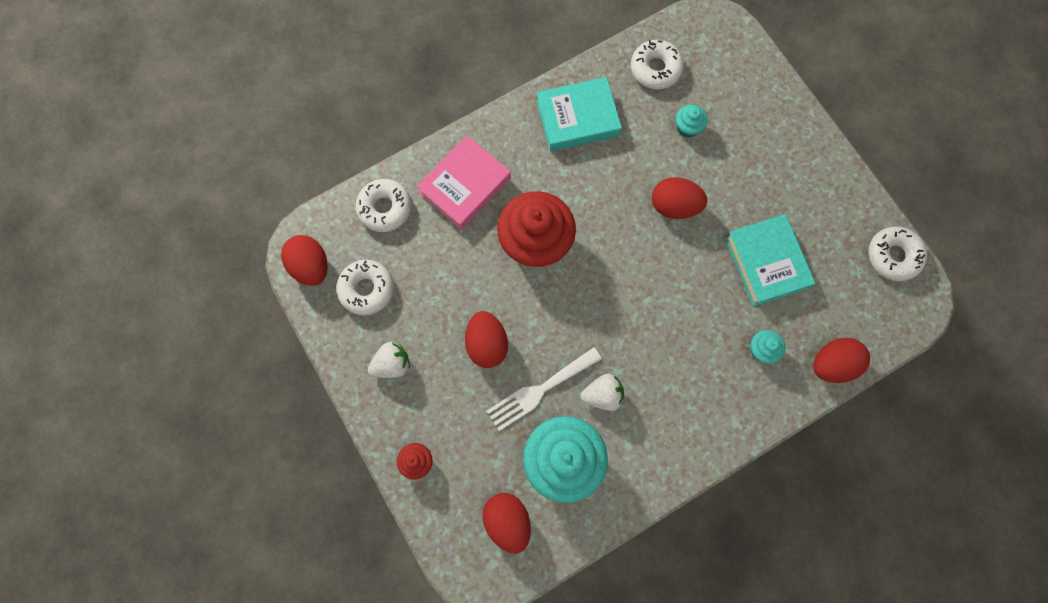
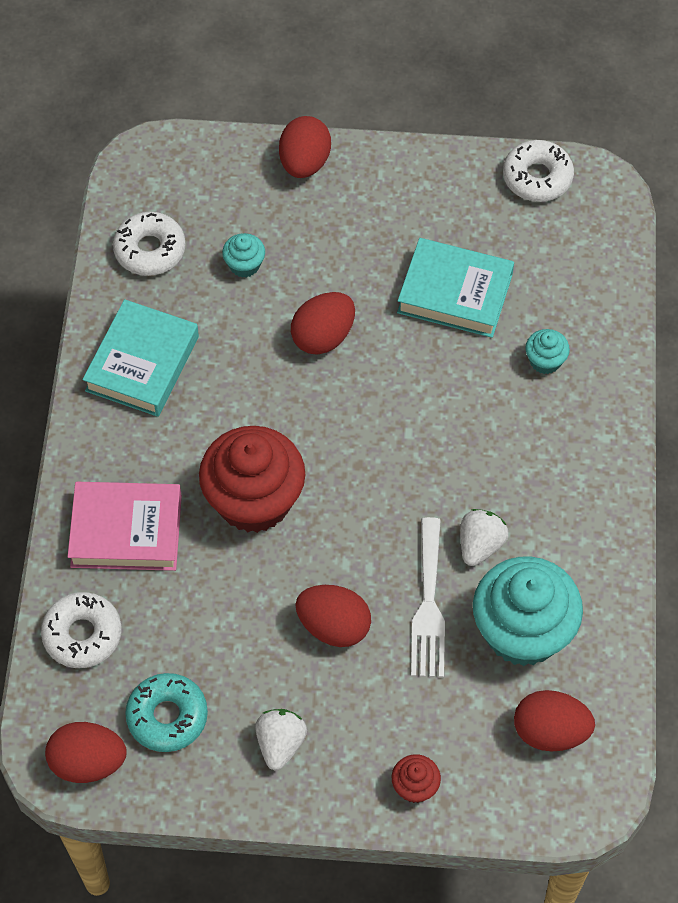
camera: 55 degrees left, 15 degrees down
white donut [336,260,394,315] -> turquoise donut [125,673,208,752]
pink book [416,135,511,230] -> pink book turned 75 degrees counterclockwise [68,482,182,571]
red egg [813,338,870,383] -> red egg moved to [279,116,331,178]

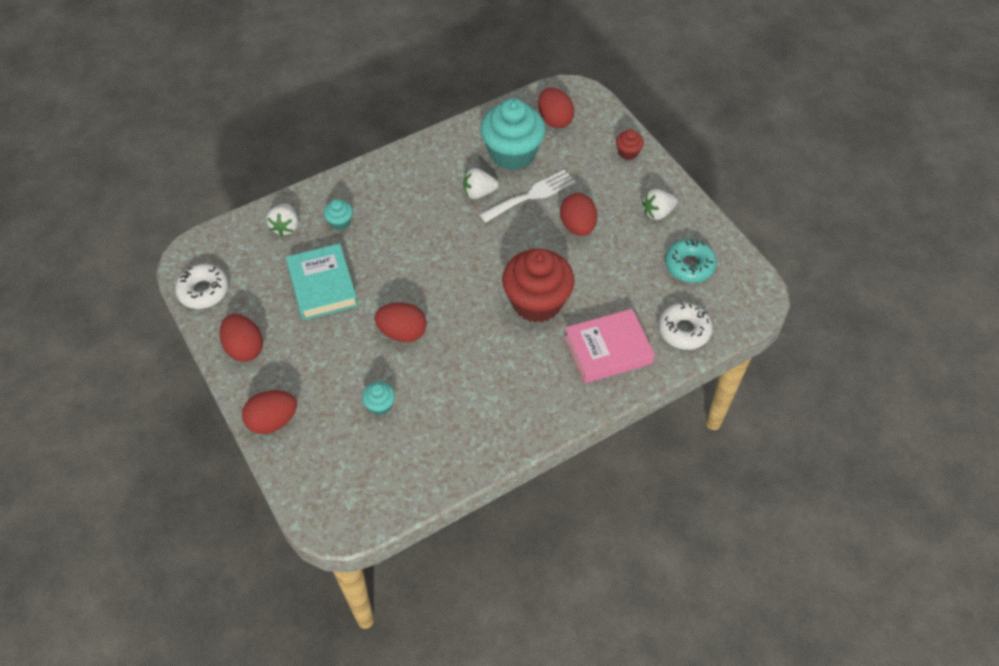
camera: 125 degrees left, 5 degrees down
red egg [45,722,127,783] -> red egg moved to [219,314,263,362]
pink book [68,482,182,571] -> pink book turned 75 degrees counterclockwise [564,309,655,383]
turquoise book [82,299,199,417] -> none
white donut [113,212,186,276] -> none
none -> white strawberry [266,204,298,236]

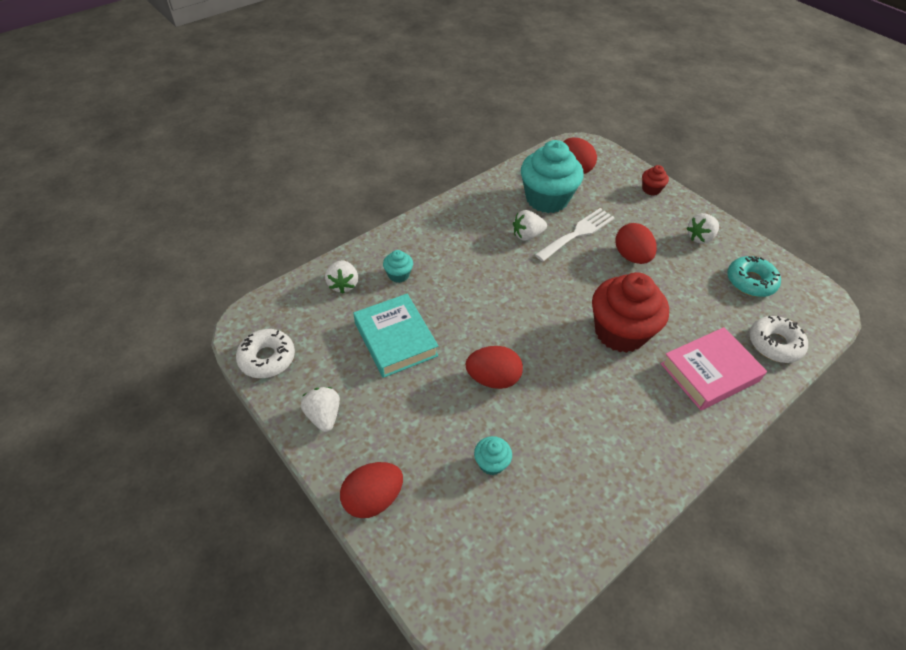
camera: 10 degrees left, 5 degrees down
red egg [219,314,263,362] -> white strawberry [301,387,340,432]

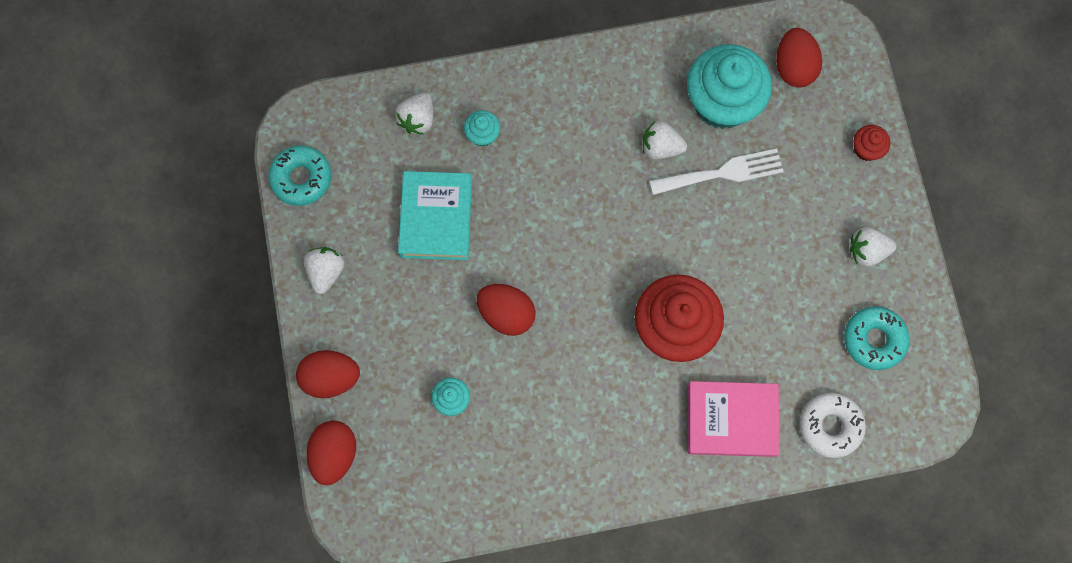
camera: 30 degrees right, 25 degrees up
white donut [236,329,295,378] -> turquoise donut [268,145,331,206]
red egg [615,223,657,264] -> red egg moved to [306,420,356,485]

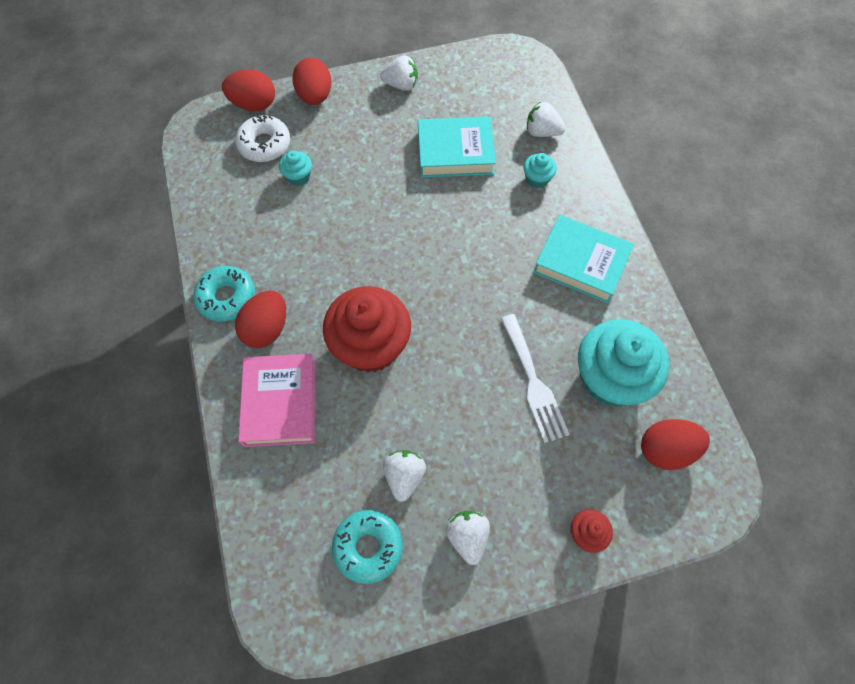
camera: 85 degrees right, 10 degrees down
turquoise donut [268,145,331,206] -> turquoise donut moved to [193,266,255,322]
red egg [477,284,536,336] -> red egg moved to [235,291,286,348]
white strawberry [642,121,687,160] -> white strawberry moved to [383,450,426,502]
white donut [799,392,866,458] -> white donut moved to [235,115,290,162]
none -> turquoise book [533,215,634,303]

